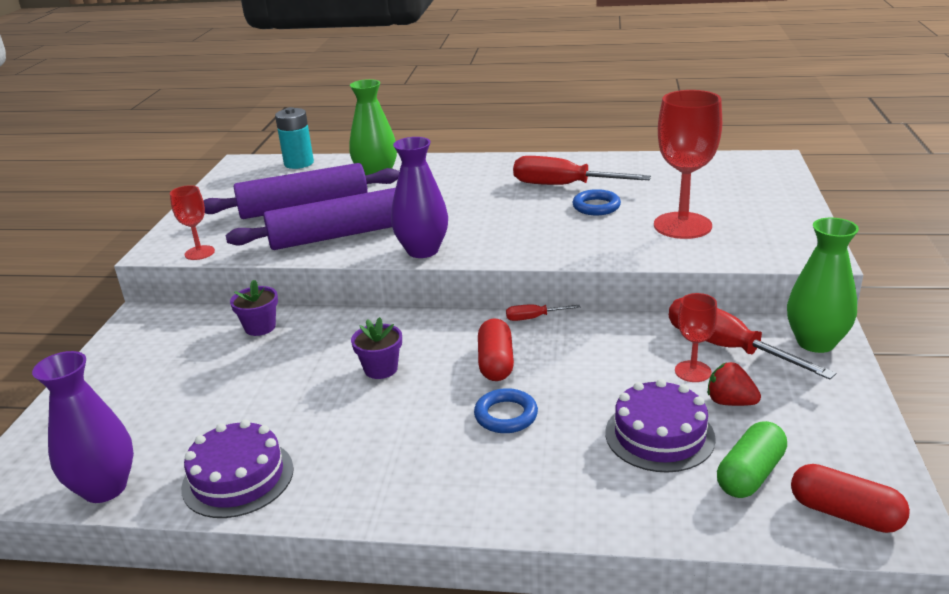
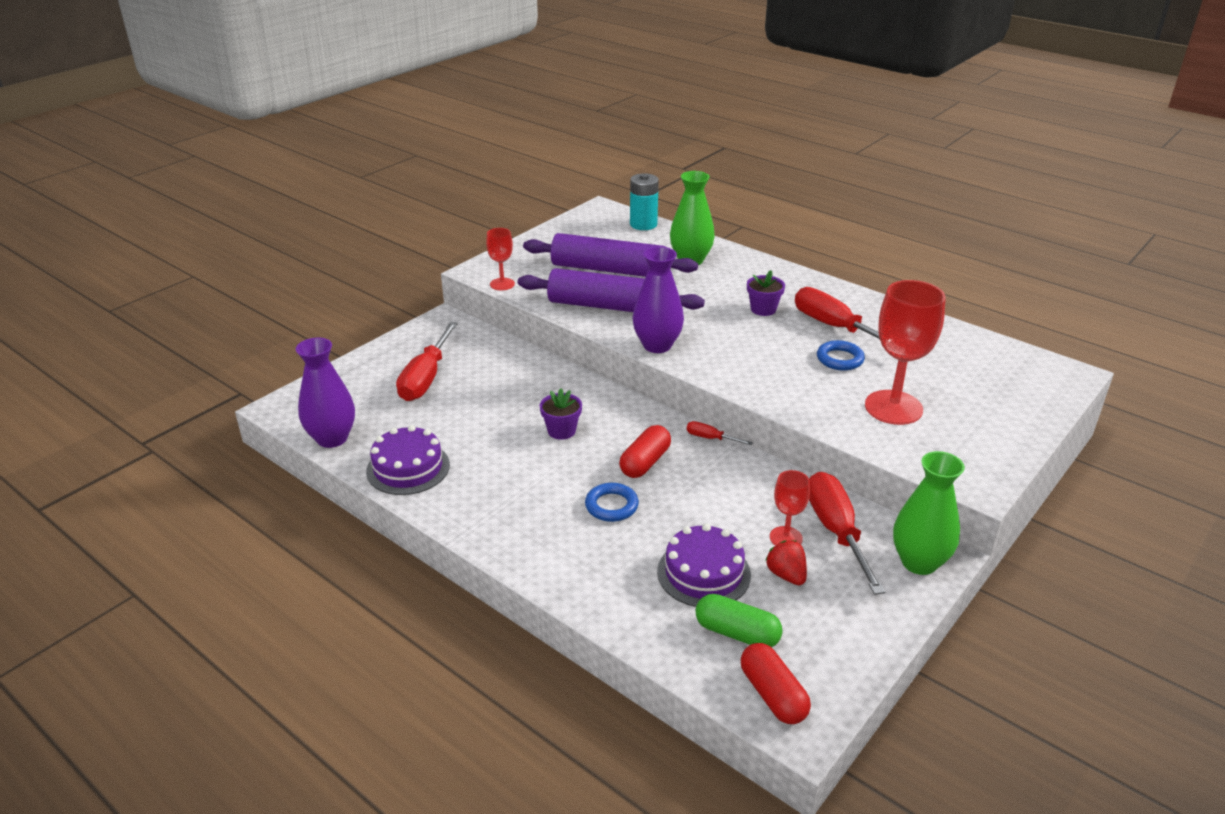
camera: 30 degrees right, 5 degrees up
purple flower pot [230,280,278,336] -> purple flower pot moved to [747,270,785,316]
green capsule [717,421,787,498] -> green capsule turned 45 degrees clockwise [695,594,783,647]
none -> red screwdriver [396,322,458,401]

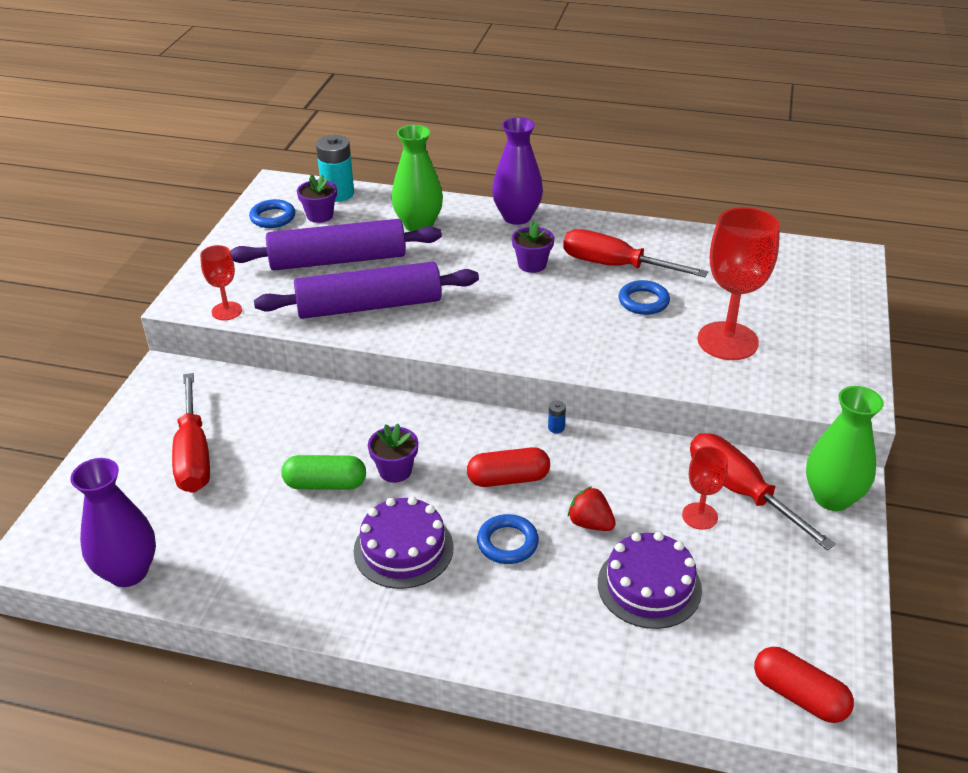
camera: 25 degrees left, 5 degrees up
purple cake [366,425,450,495] -> purple cake moved to [353,497,453,589]
red capsule [619,425,671,478] -> red capsule turned 75 degrees clockwise [467,447,550,487]
purple vase [632,247,684,353] -> purple vase moved to [492,117,543,225]
red screwdriver [687,421,753,445] -> blue battery [548,401,566,433]
green capsule [695,594,783,647] -> green capsule moved to [281,455,366,490]
red strawberry [765,540,807,585] -> red strawberry moved to [568,486,616,531]
none -> blue ring [249,199,295,228]
none -> purple flower pot [297,175,337,223]

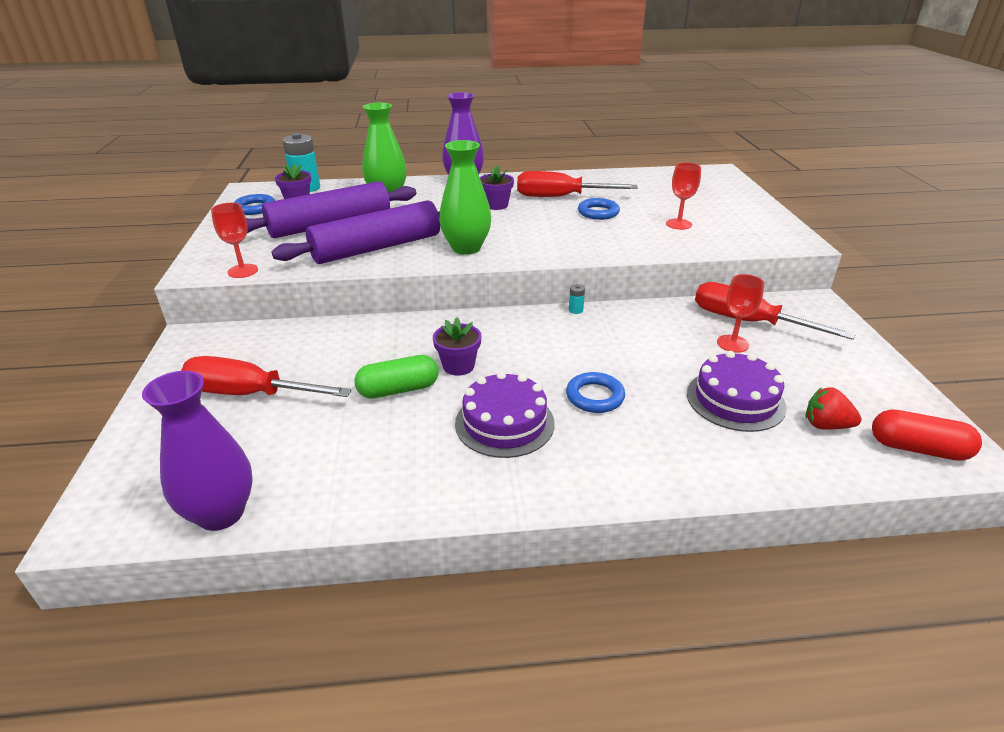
camera: 20 degrees left, 5 degrees down
red screwdriver [172,373,210,493] -> red screwdriver turned 135 degrees clockwise [181,356,352,397]
red capsule [467,447,550,487] -> none
blue battery [548,401,566,433] -> turquoise battery [569,284,585,314]
red strawberry [568,486,616,531] -> red strawberry moved to [806,387,862,430]
red goblet [697,207,780,360] -> red goblet [666,163,701,230], size x0.52
green vase [806,386,884,511] -> green vase moved to [439,140,491,255]

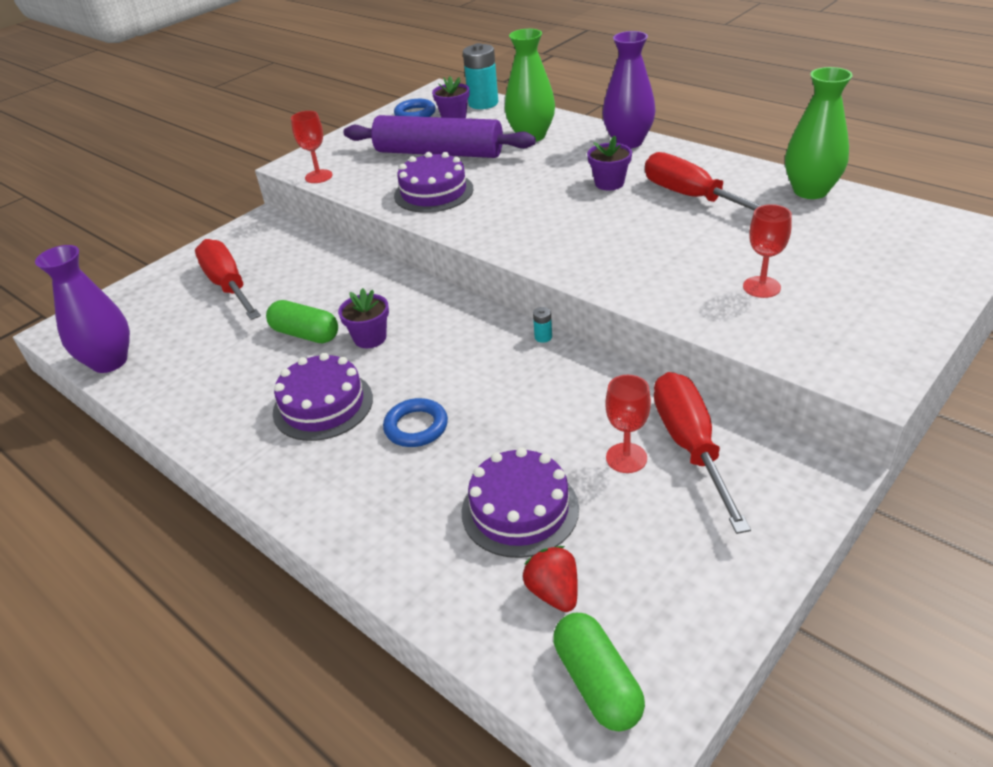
camera: 50 degrees right, 5 degrees up
purple rolling pin [272,200,440,264] -> purple cake [394,152,473,213]
green vase [439,140,491,255] -> green vase moved to [785,67,853,199]
blue ring [578,198,620,220] -> none
red capsule [872,409,982,461] -> green capsule [553,613,645,731]

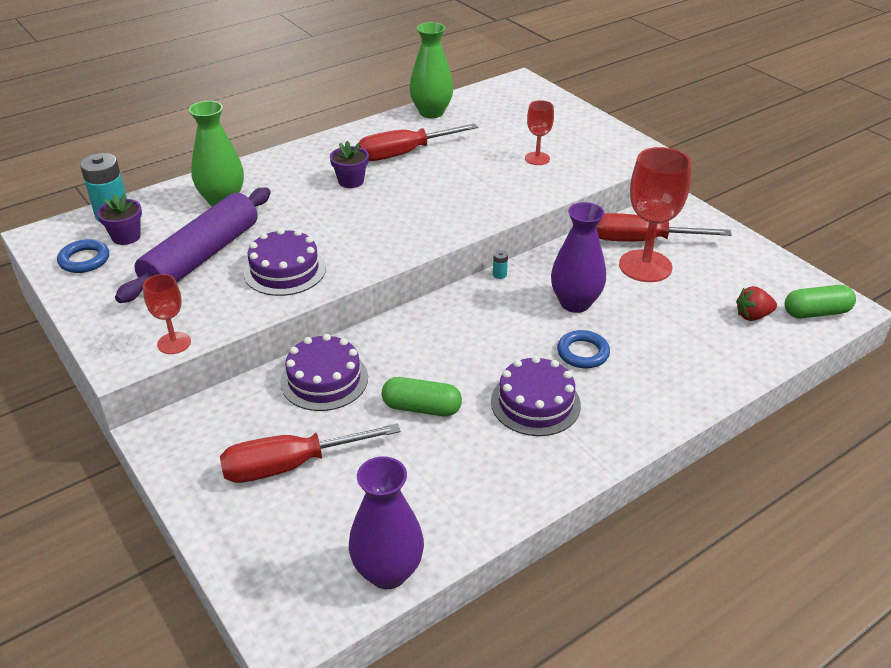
camera: 80 degrees left, 0 degrees up
green capsule [266,300,338,343] -> green capsule turned 60 degrees clockwise [382,377,462,416]
purple flower pot [338,288,389,348] -> none
purple cake [462,447,579,558] -> purple cake moved to [280,334,368,411]
purple vase [602,31,656,148] -> purple vase moved to [551,202,606,313]
red goblet [605,375,651,473] -> red goblet [619,147,692,282], size x1.91

